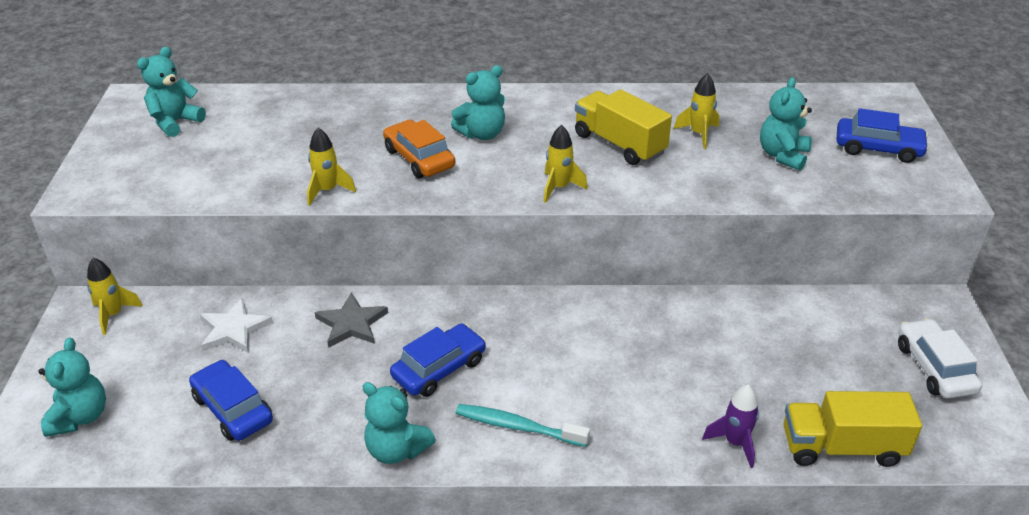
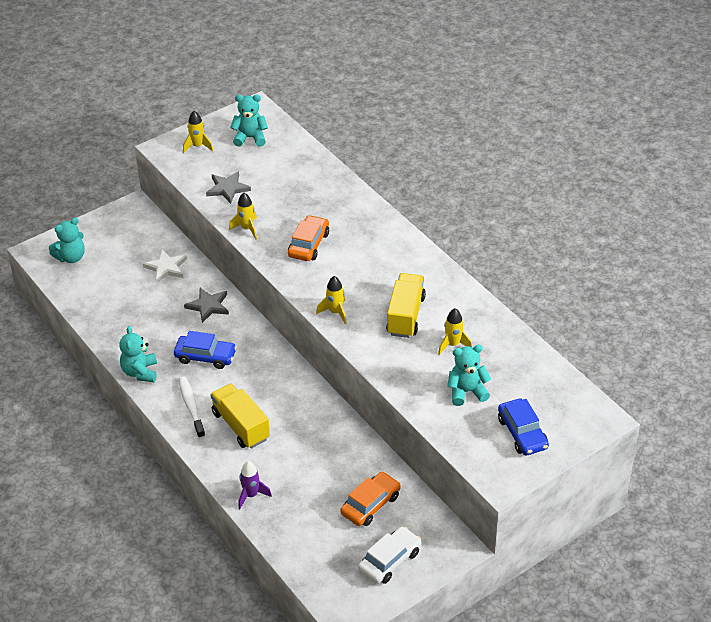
camera: 55 degrees right, 5 degrees up
yellow rocket [87,258,143,335] -> yellow rocket moved to [183,111,213,153]
blue car [189,360,273,441] -> none
turquoise teddy bear [451,65,505,140] -> none
turquoise toothbrush [456,404,590,447] -> white toothbrush [179,376,205,439]
yellow truck [783,391,922,467] -> yellow truck moved to [210,383,270,449]
none -> grey star [206,171,251,204]
none -> orange car [340,472,401,526]

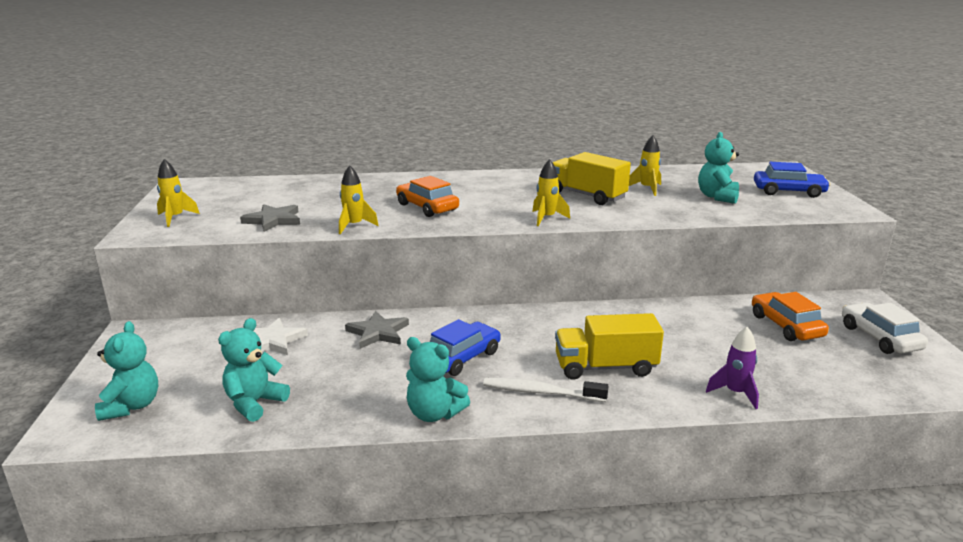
camera: 60 degrees left, 20 degrees down
turquoise teddy bear [230,95,268,147] -> turquoise teddy bear moved to [218,318,290,422]

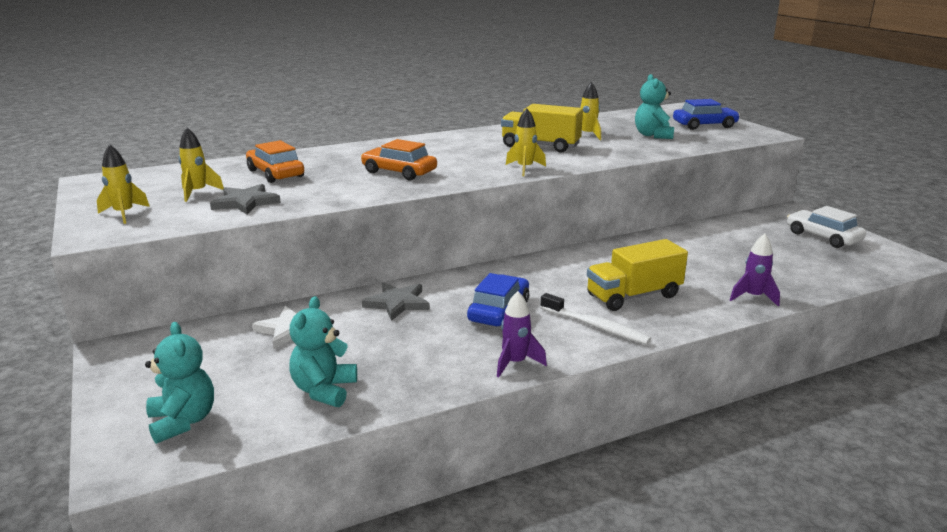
camera: 20 degrees left, 0 degrees up
yellow rocket [339,165,379,234] -> yellow rocket moved to [179,128,224,202]
turquoise teddy bear [406,337,470,422] -> purple rocket [497,291,547,377]
white toothbrush [483,378,608,402] -> white toothbrush turned 135 degrees counterclockwise [540,293,651,345]
orange car [752,292,829,341] -> orange car moved to [246,140,304,183]

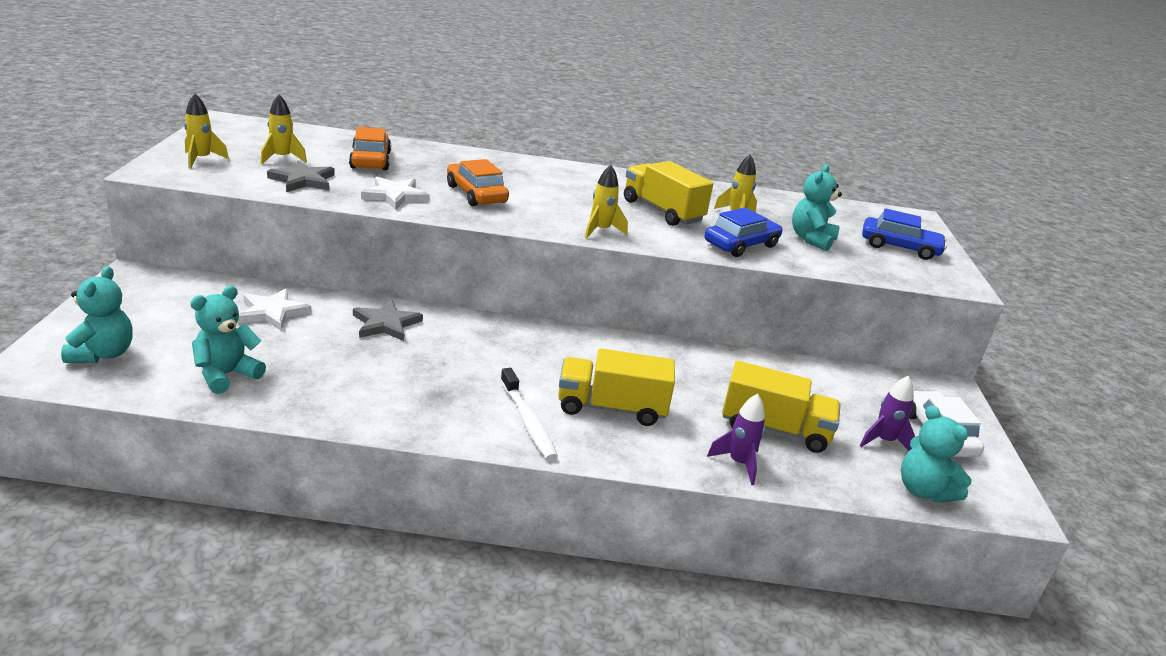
camera: 25 degrees right, 5 degrees up
blue car [467,273,529,326] -> blue car moved to [704,207,782,257]
purple rocket [497,291,547,377] -> purple rocket moved to [860,376,915,451]
none -> white star [361,177,429,210]
none -> yellow truck [722,361,840,453]
none -> turquoise teddy bear [901,405,972,503]

